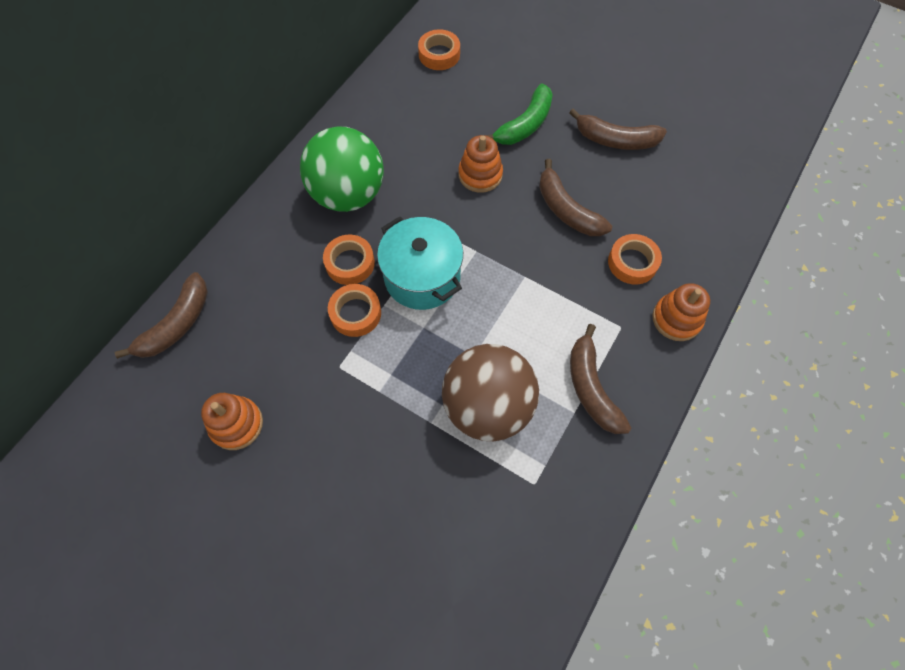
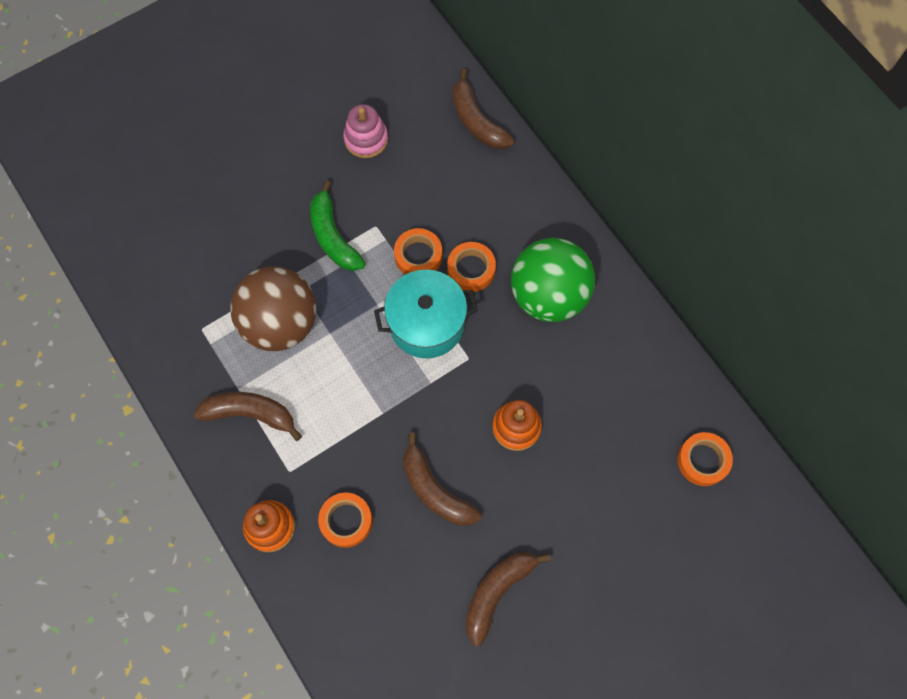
camera: 115 degrees right, 5 degrees up
orange stacking toy [201,393,263,450] -> pink stacking toy [343,104,388,158]
green banana [485,83,553,145] -> green banana moved to [310,181,365,271]
brown banana [539,159,612,236] -> brown banana turned 120 degrees counterclockwise [403,433,482,526]

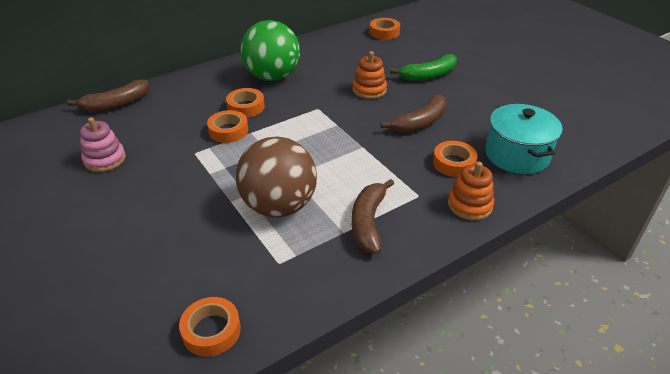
camera: 90 degrees left, 30 degrees down
green banana [310,181,365,271] -> green banana moved to [390,54,457,81]
turquoise pot [374,270,478,358] -> turquoise pot moved to [485,104,563,174]
brown banana [465,552,551,646] -> none
none -> orange tape [179,297,241,357]

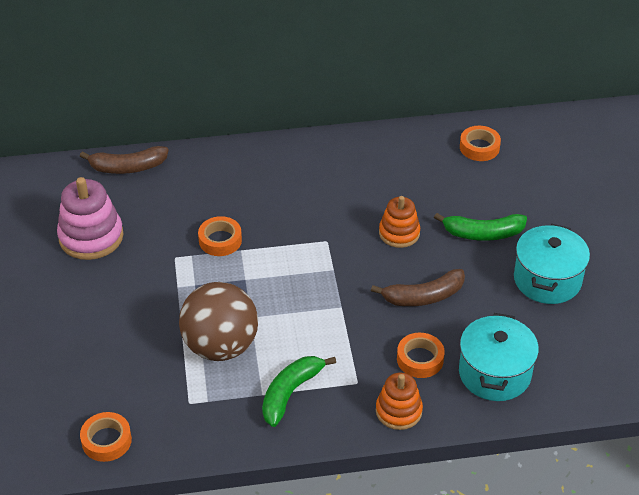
camera: 25 degrees right, 5 degrees up
pink stacking toy [80,117,126,172] -> pink stacking toy [57,177,123,260], size x1.56
orange tape [226,88,265,117] -> none
green ball [241,20,300,81] -> none
brown banana [352,179,394,254] -> green banana [262,356,336,427]
none -> turquoise pot [514,224,590,304]

